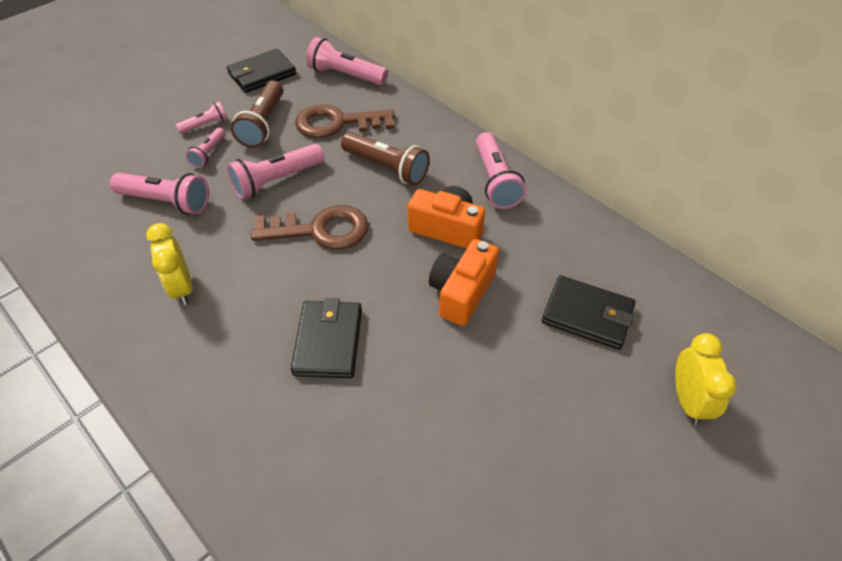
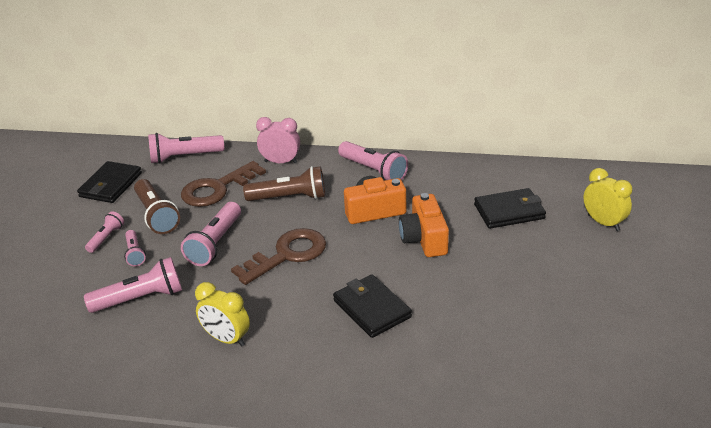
camera: 35 degrees left, 15 degrees down
none -> pink clock [256,117,300,163]

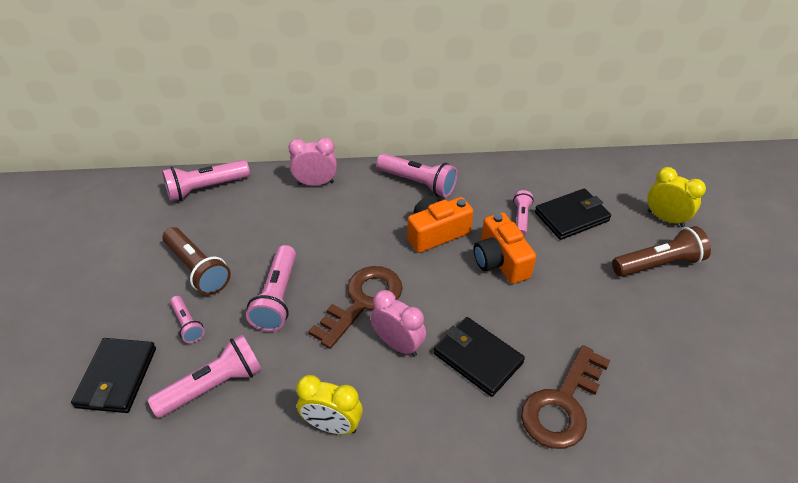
camera: 15 degrees left, 10 degrees up
black wallet [77,161,142,203] -> black wallet moved to [71,338,156,413]
pink flashlight [85,211,124,253] -> pink flashlight moved to [513,190,534,236]
brown key [181,161,266,207] -> brown key moved to [521,345,610,449]
brown flashlight [243,166,325,201] -> brown flashlight moved to [612,226,711,277]
none -> pink clock [371,290,426,357]

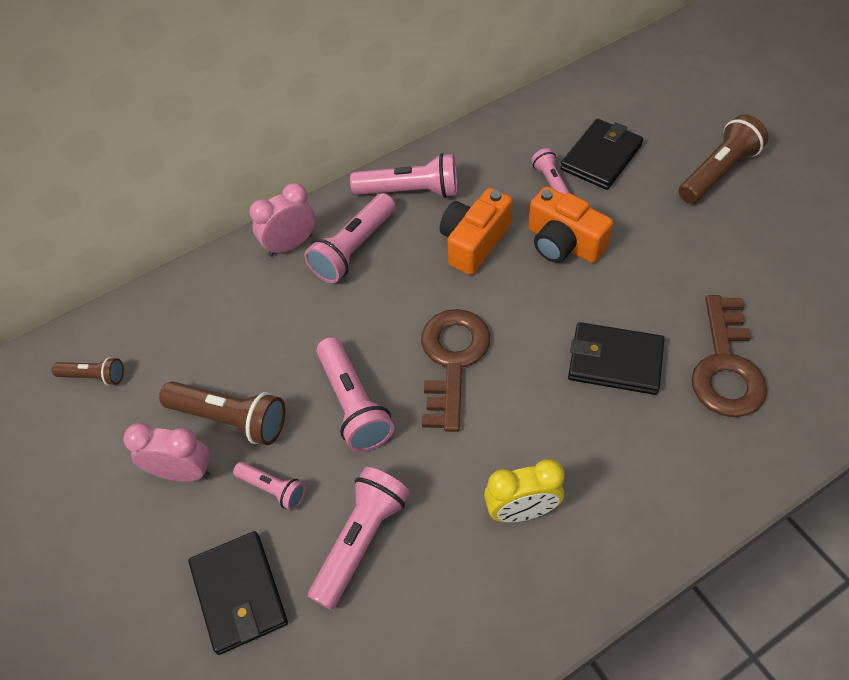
camera: 25 degrees left, 10 degrees up
pink flashlight [162,160,250,202] -> pink flashlight moved to [304,193,395,283]
pink clock [371,290,426,357] -> pink clock moved to [123,423,210,482]
yellow clock [647,167,706,227] -> none
none -> brown flashlight [52,357,124,386]

